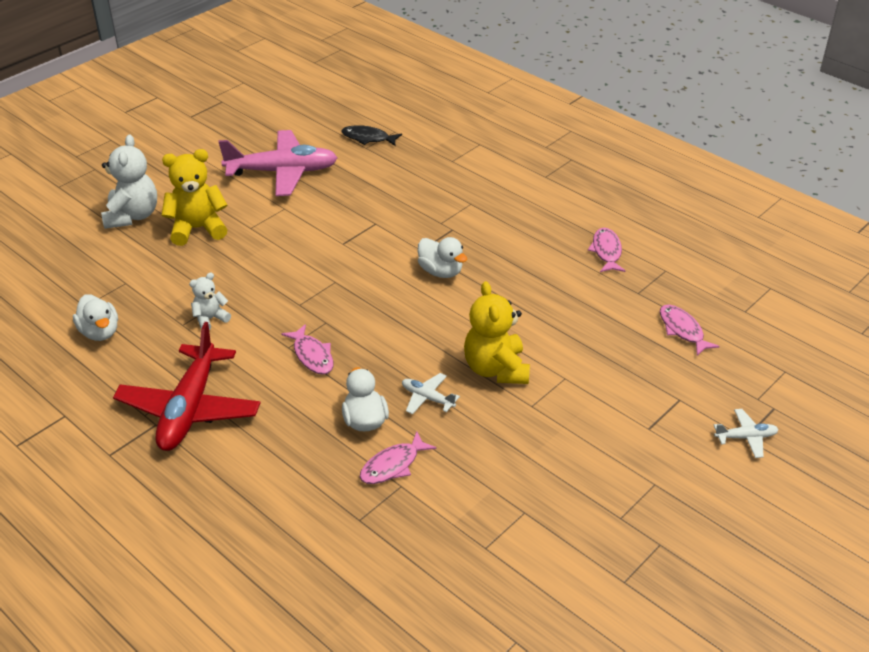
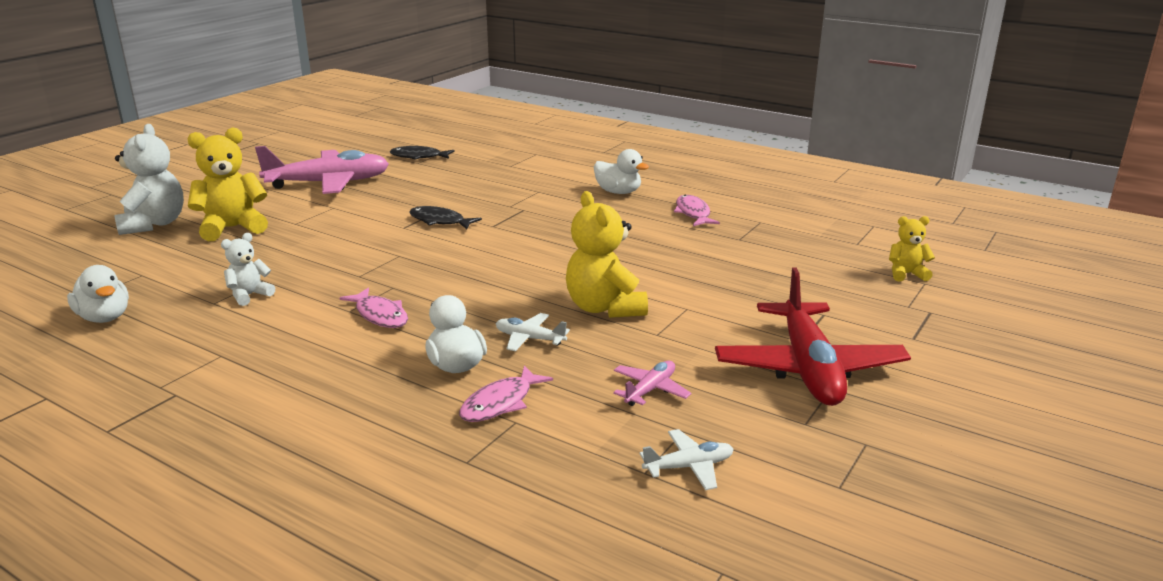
camera: 10 degrees left, 15 degrees down
red plane [113,322,261,451] -> red plane moved to [715,268,911,406]
white duck [418,237,467,278] -> white duck moved to [594,149,649,194]
pink fish [660,305,720,356] -> none
white plane [714,409,779,458] -> white plane moved to [640,429,734,490]
none -> black fish [409,206,482,229]
none -> pink plane [613,361,691,406]
none -> yellow teddy bear [889,216,935,282]

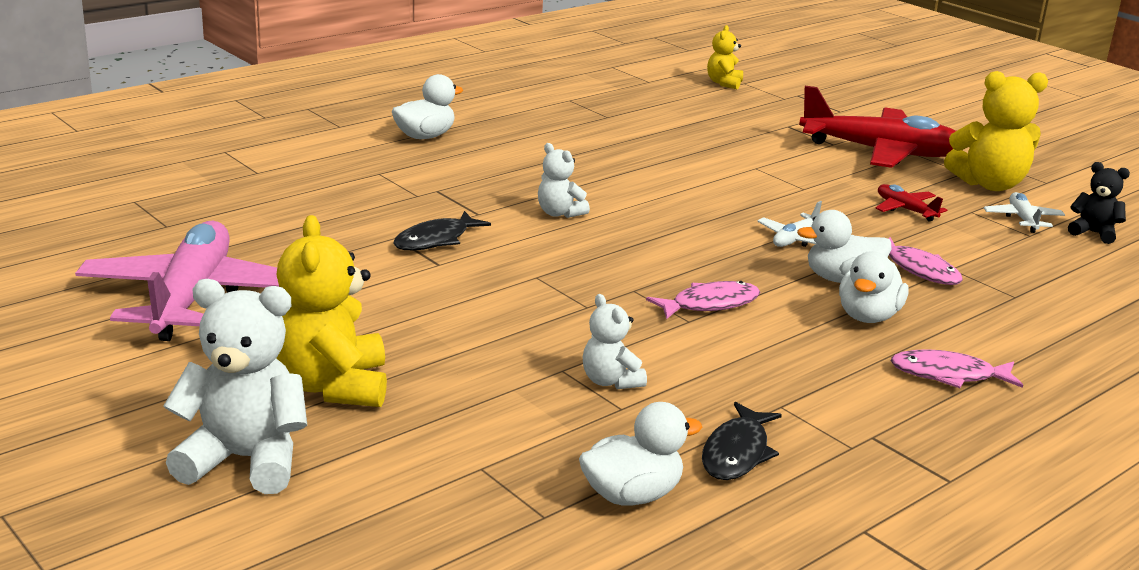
camera: 75 degrees left, 0 degrees up
black fish [390,146,455,160] -> black fish moved to [702,402,782,480]
yellow teddy bear [566,191,648,318] -> yellow teddy bear moved to [944,71,1048,191]
pink plane [613,361,691,406] -> red plane [875,184,947,222]
pink fish [674,195,720,226] -> pink fish moved to [890,349,1023,388]
none -> white teddy bear [538,143,590,218]
none -> white duck [839,251,908,323]
none -> black teddy bear [1068,162,1130,244]

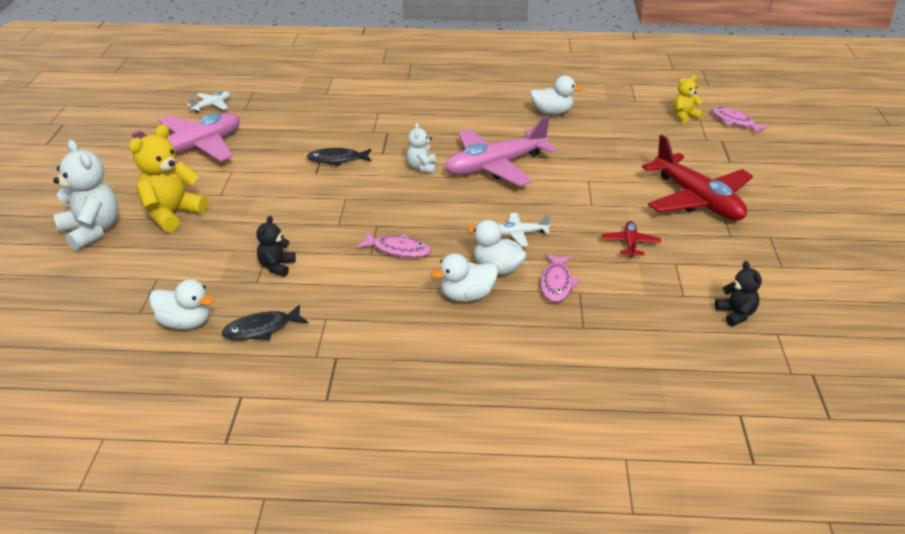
camera: 45 degrees right, 10 degrees up
white duck [392,74,463,139] -> white duck moved to [530,76,583,115]
white teddy bear [583,294,647,389] -> black teddy bear [256,216,296,277]
pink fish [890,349,1023,388] -> pink fish moved to [712,107,770,134]
yellow teddy bear [944,71,1048,191] -> none
white plane [984,192,1065,233] -> white plane moved to [187,91,230,112]
none -> pink plane [445,115,557,186]

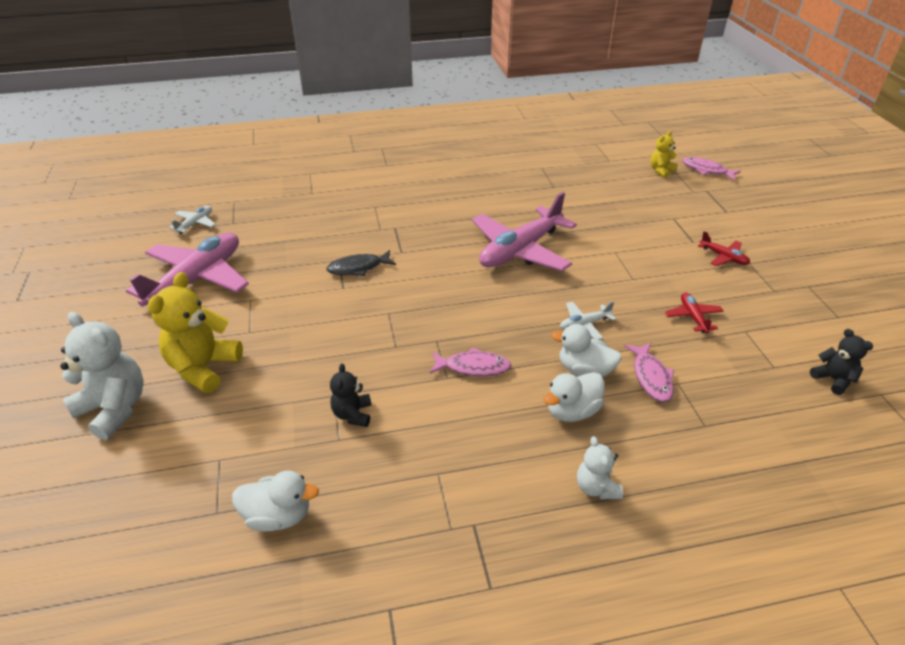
camera: 15 degrees left, 5 degrees up
black fish [222,304,308,340] -> none
white teddy bear [407,123,436,173] -> white teddy bear moved to [577,436,623,499]
white duck [530,76,583,115] -> none
red plane [642,135,753,221] -> red plane [698,231,750,266], size x0.44

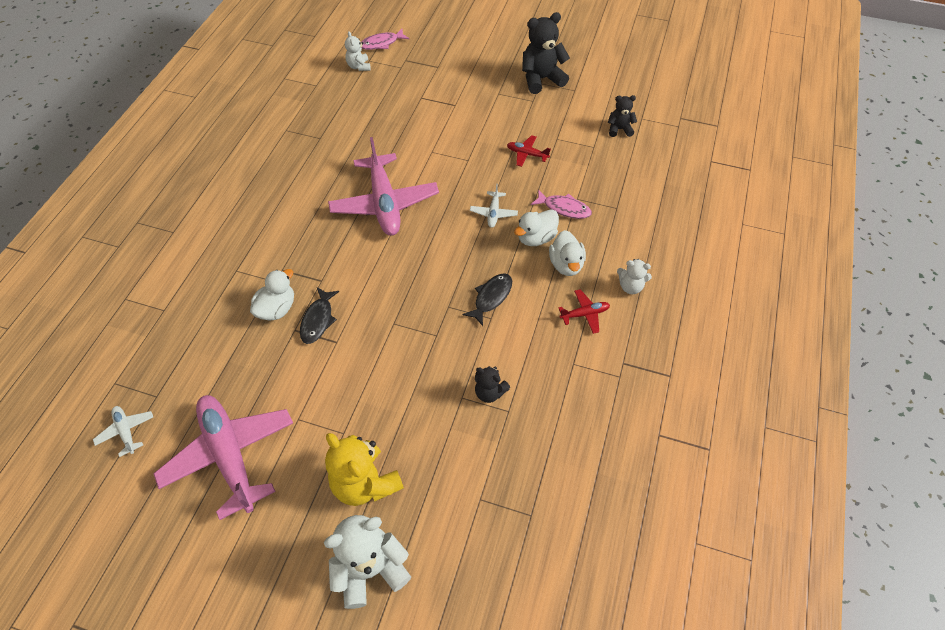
camera: 60 degrees left, 15 degrees up
white duck [232,471,319,532] -> white duck moved to [250,269,294,321]
pink fish [430,347,511,377] -> black fish [463,273,512,326]
yellow teddy bear [650,131,678,178] -> white teddy bear [345,31,371,71]
red plane [698,231,750,266] -> red plane moved to [559,289,610,334]
none -> black teddy bear [522,12,570,94]

